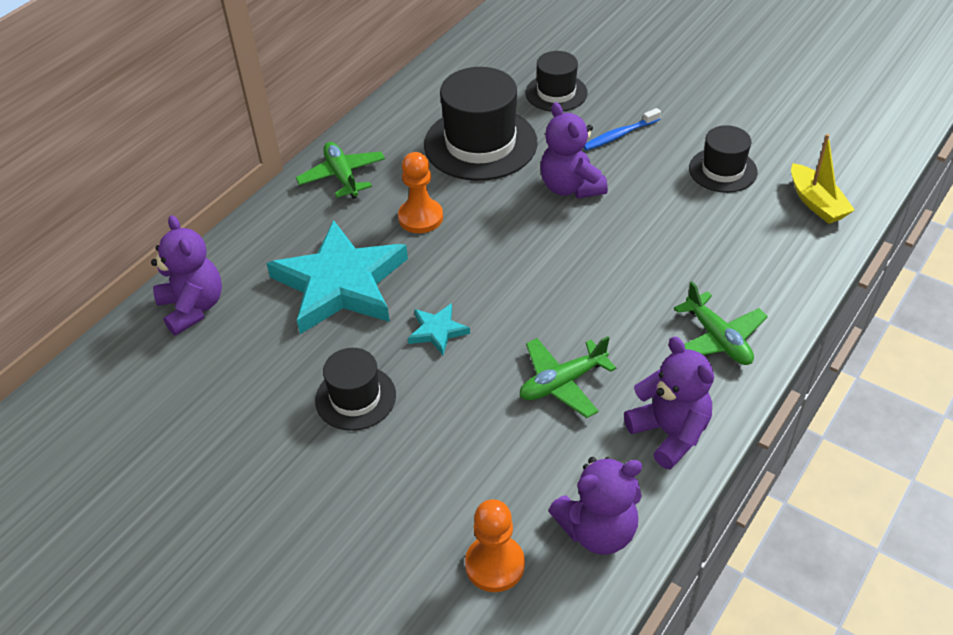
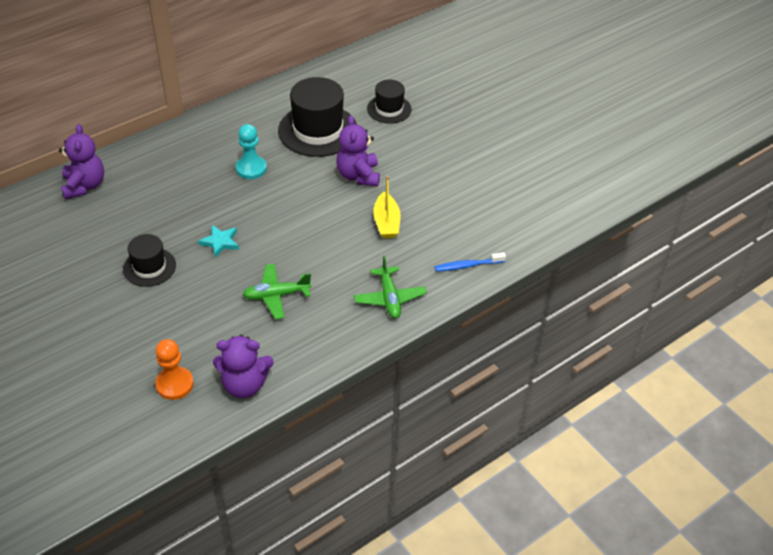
camera: 15 degrees right, 0 degrees up
turquoise star [266,220,408,334] -> none
green plane [296,142,385,199] -> none
orange pawn [398,152,443,233] -> turquoise pawn [236,124,267,179]
blue toothbrush [583,108,661,151] -> blue toothbrush moved to [434,252,506,272]
purple teddy bear [624,337,714,469] -> none
black hat [689,125,758,193] -> none
yellow boat [791,134,855,224] -> yellow boat moved to [373,176,401,238]

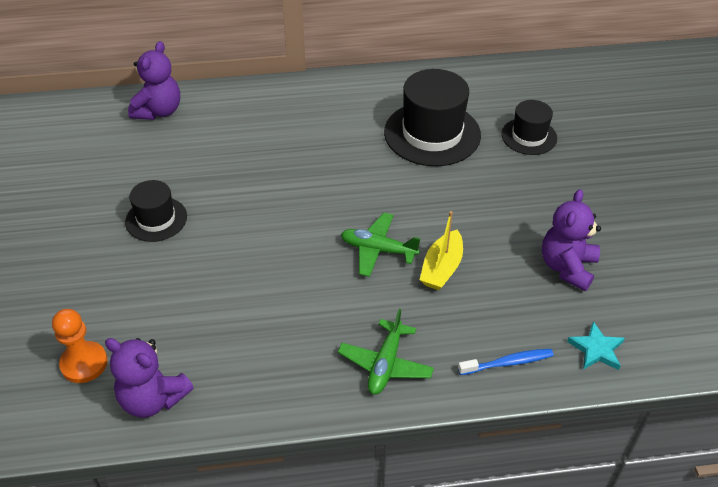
camera: 30 degrees right, 0 degrees up
turquoise star [198,225,239,258] -> turquoise star moved to [567,321,625,370]
turquoise pawn [236,124,267,179] -> none
green plane [243,264,312,319] -> green plane moved to [341,213,421,277]
purple teddy bear [336,116,380,186] -> purple teddy bear moved to [542,189,601,291]
blue toothbrush [434,252,506,272] -> blue toothbrush turned 150 degrees clockwise [458,349,554,375]

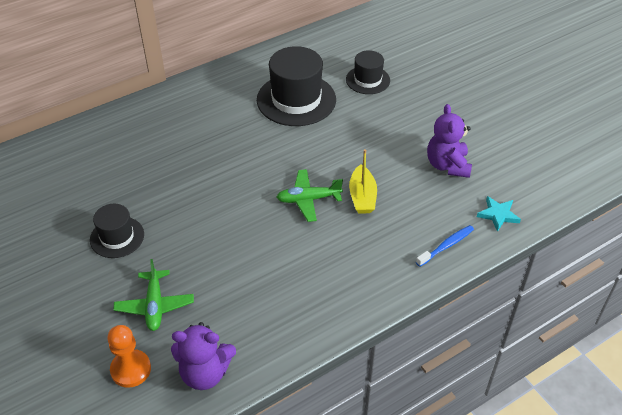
camera: 25 degrees left, 0 degrees up
purple teddy bear [128,41,180,120] -> none
green plane [338,309,434,395] -> green plane moved to [113,259,194,331]

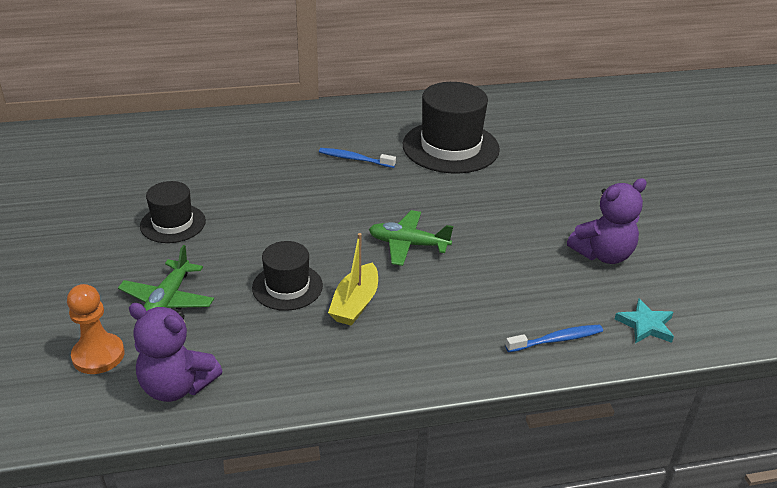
camera: 20 degrees right, 10 degrees down
black hat [346,50,390,94] -> black hat moved to [252,241,323,311]
yellow boat [349,149,377,214] -> yellow boat moved to [328,233,378,326]
purple teddy bear [427,104,472,178] -> purple teddy bear turned 135 degrees counterclockwise [567,178,647,264]
none -> blue toothbrush [319,148,396,168]

